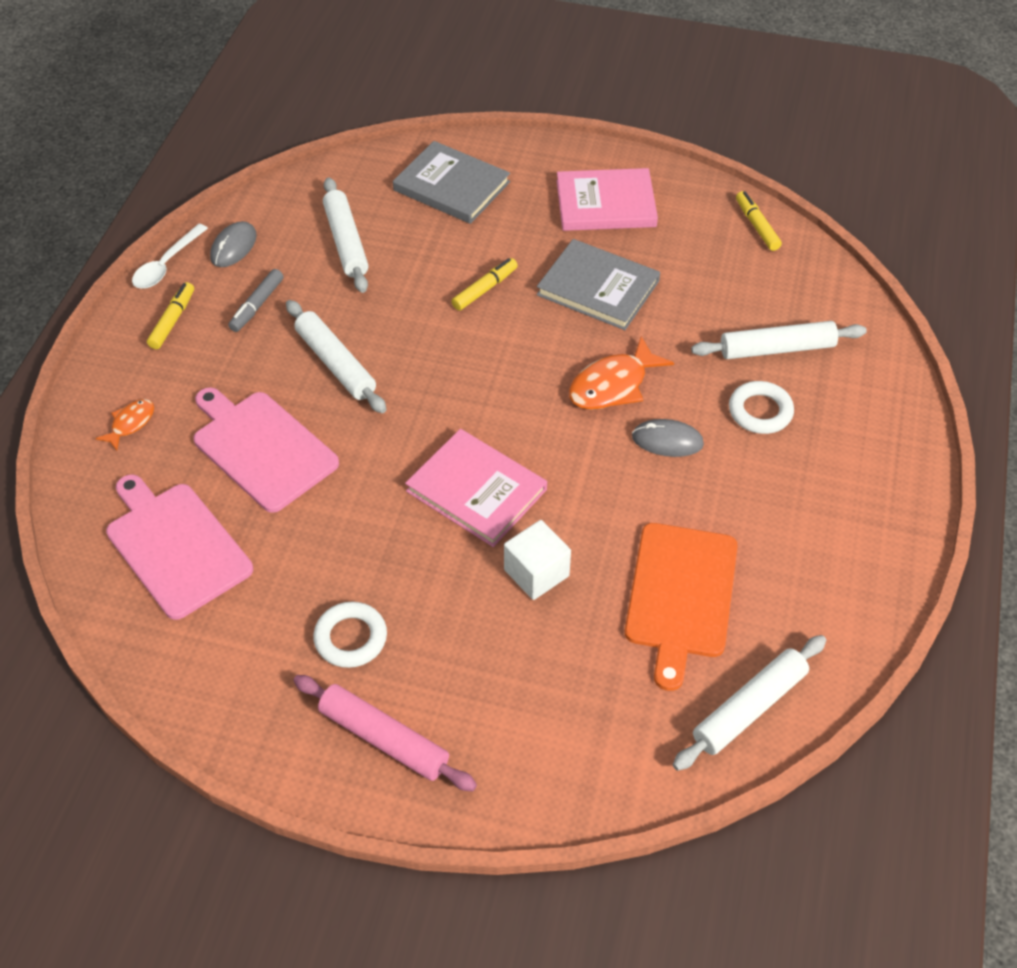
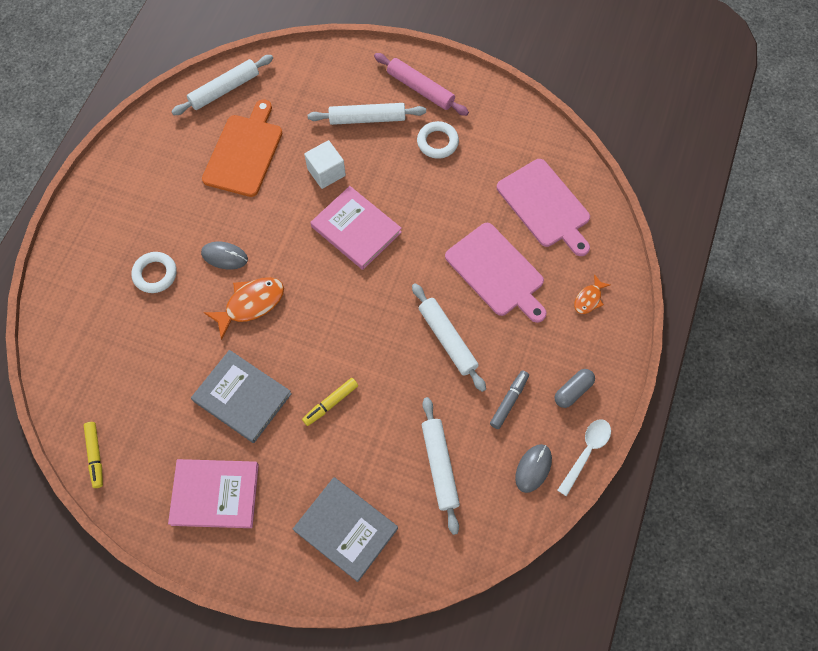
camera: 175 degrees left, 15 degrees up
yellow marker [147,282,194,349] -> grey capsule [555,369,595,408]
white rolling pin [691,321,867,359] -> white rolling pin moved to [308,103,426,125]

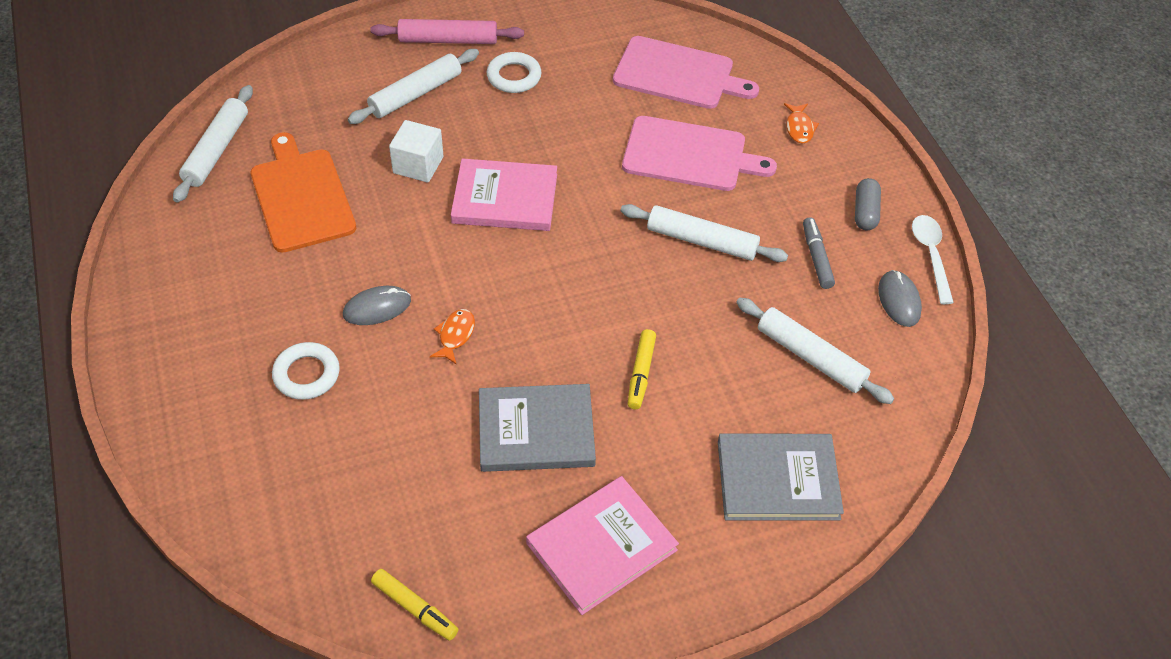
camera: 40 degrees left, 15 degrees down
orange fish [204,277,284,340] -> orange fish [430,309,475,365], size x0.57

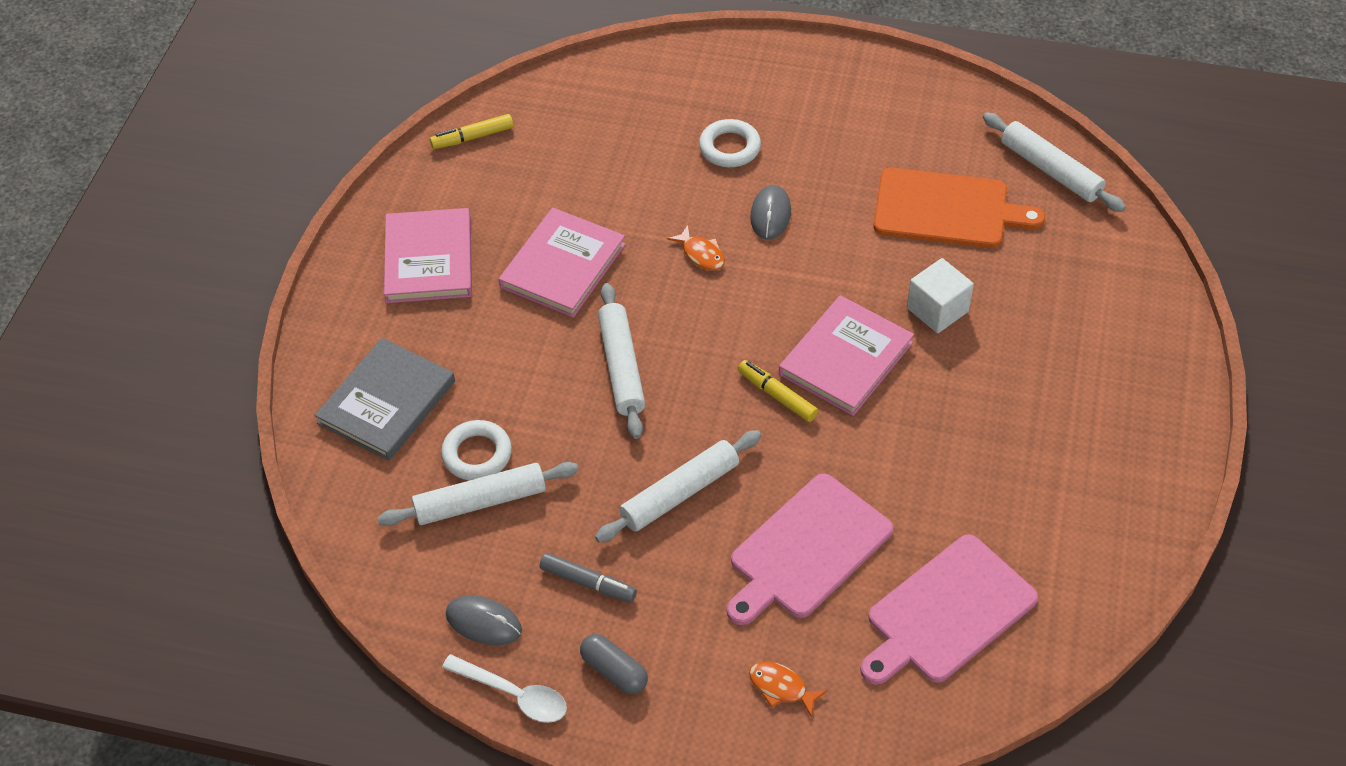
camera: 125 degrees right, 0 degrees up
white rolling pin [348,49,479,124] -> white rolling pin moved to [598,283,645,439]
pink rolling pin [371,19,524,44] -> none
grey book [479,384,596,472] -> pink book [499,208,625,318]
white ring [487,52,542,93] -> white ring moved to [441,420,512,480]
yellow marker [628,329,656,409] -> yellow marker moved to [738,360,818,422]

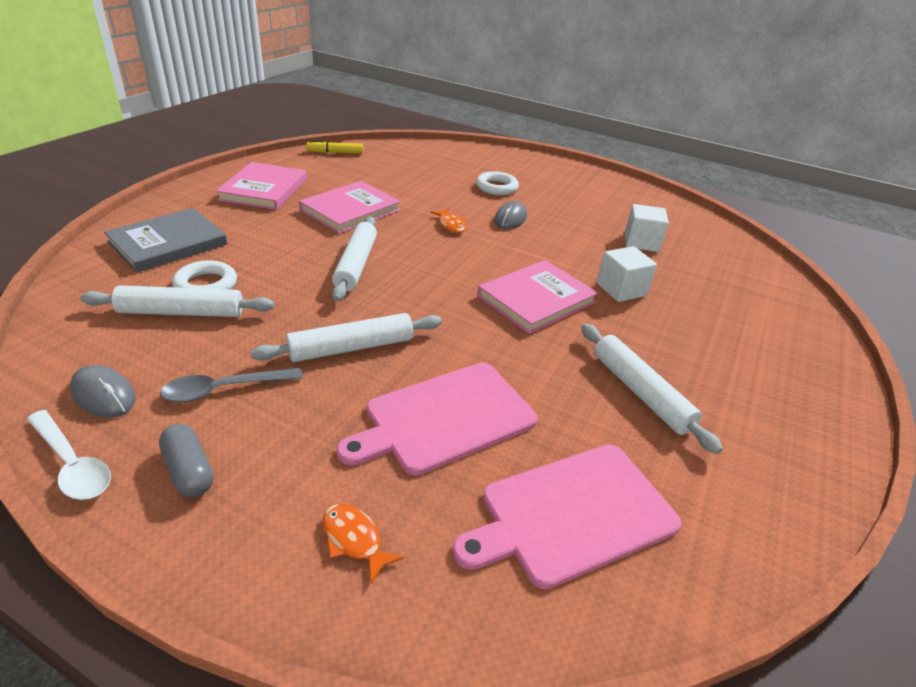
camera: 10 degrees right, 15 degrees down
grey marker [540,553,637,603] -> grey spoon [160,368,303,403]
yellow marker [738,360,818,422] -> none
orange cutting board [874,168,1045,248] -> white cube [625,204,669,252]
white rolling pin [983,112,1126,212] -> white rolling pin moved to [581,324,723,454]

